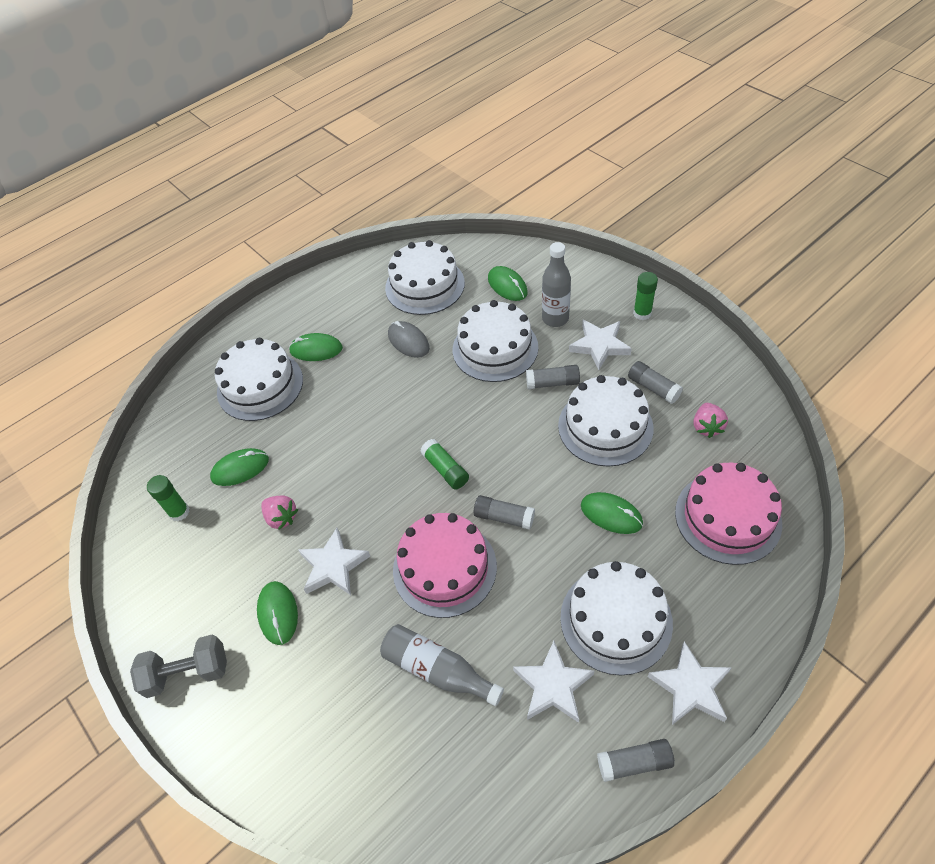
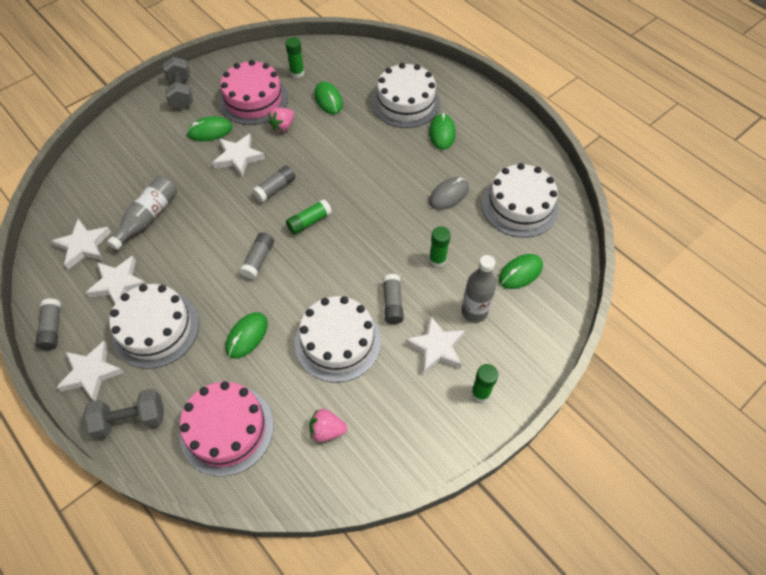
camera: 85 degrees right, 5 degrees up
pink cake [393,513,497,618] -> pink cake moved to [219,60,288,125]
white cake [453,300,538,382] -> green glue stick [429,226,451,267]
grey glue stick [628,361,683,404] -> grey glue stick moved to [252,165,296,203]
none -> white star [51,219,111,269]
none -> grey dumbbell [83,389,164,439]

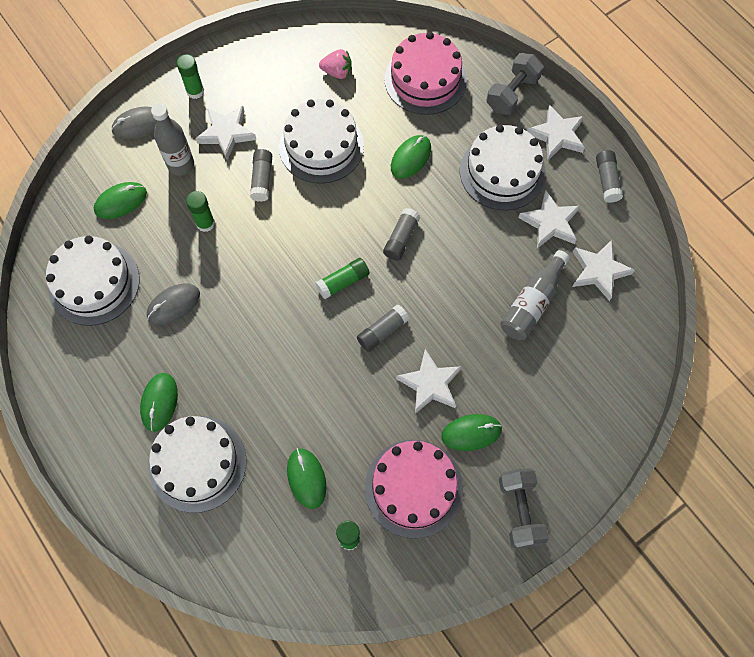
camera: 175 degrees left, 10 degrees up
grey dumbbell [83,389,164,439] -> grey dumbbell turned 45 degrees counterclockwise [486,53,543,115]
pink strawberry [268,107,294,132] -> none
none -> grey mouse [111,107,156,139]

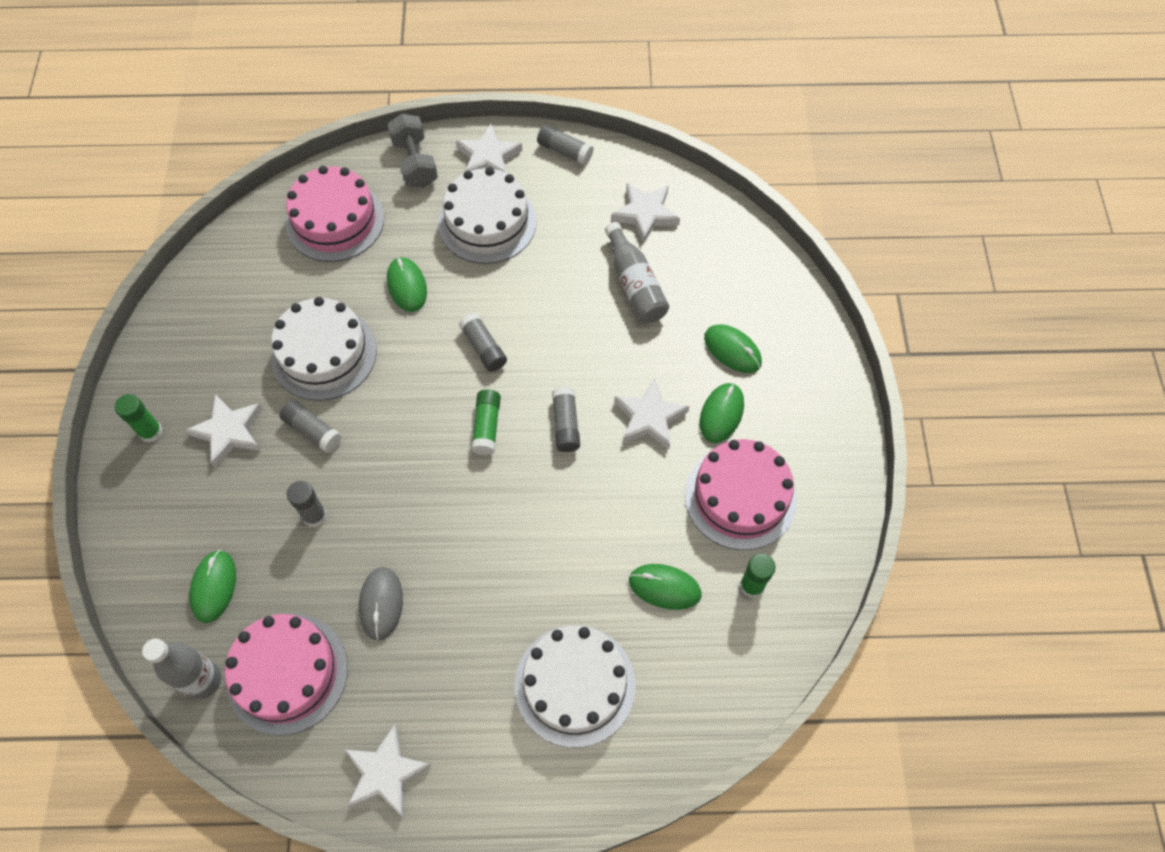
camera: 55 degrees left, 5 degrees down
white cake [46,236,139,326] -> pink cake [225,614,348,736]
grey mouse [111,107,156,139] -> none
green mouse [140,373,178,432] -> green mouse moved to [704,324,762,373]
grey bottle [151,103,194,176] -> grey bottle moved to [142,638,221,699]
green glue stick [186,191,215,232] -> grey glue stick [287,481,327,527]
pink strawberry [319,49,351,79] -> none
grey dumbbell [499,468,549,549] -> none
white star [519,191,580,248] -> white star moved to [345,725,431,817]

